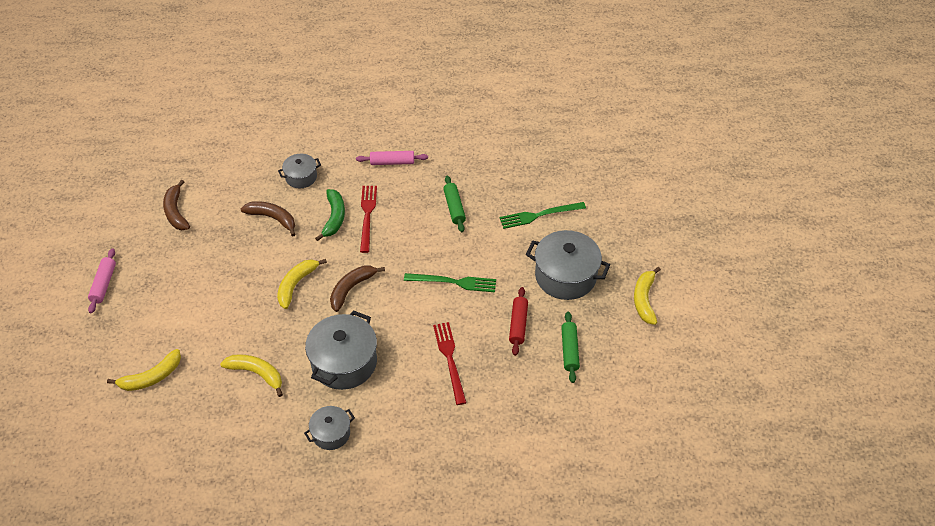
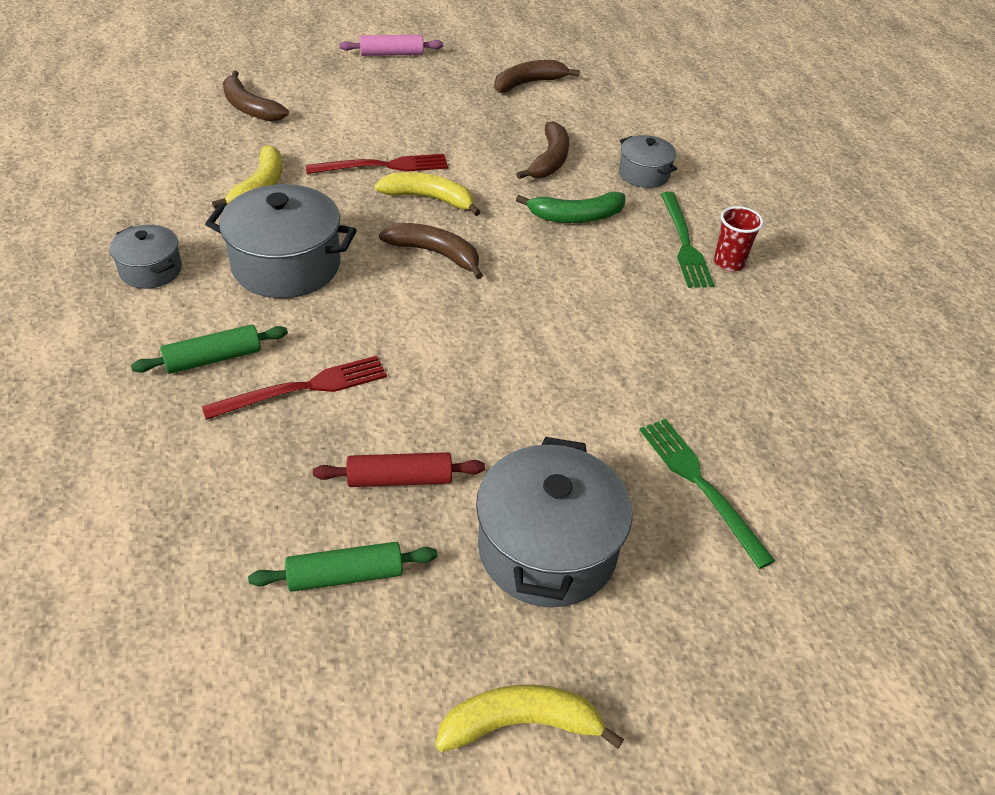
camera: 75 degrees right, 5 degrees down
yellow banana [107,349,181,391] -> brown banana [223,71,289,122]
pink rolling pin [356,151,428,165] -> red cup [714,206,763,272]
red fork [360,186,377,253] -> red fork moved to [306,154,448,174]
green fork [404,273,496,292] -> green fork moved to [661,192,714,288]
green rolling pin [443,176,466,232] -> green rolling pin moved to [131,324,288,374]

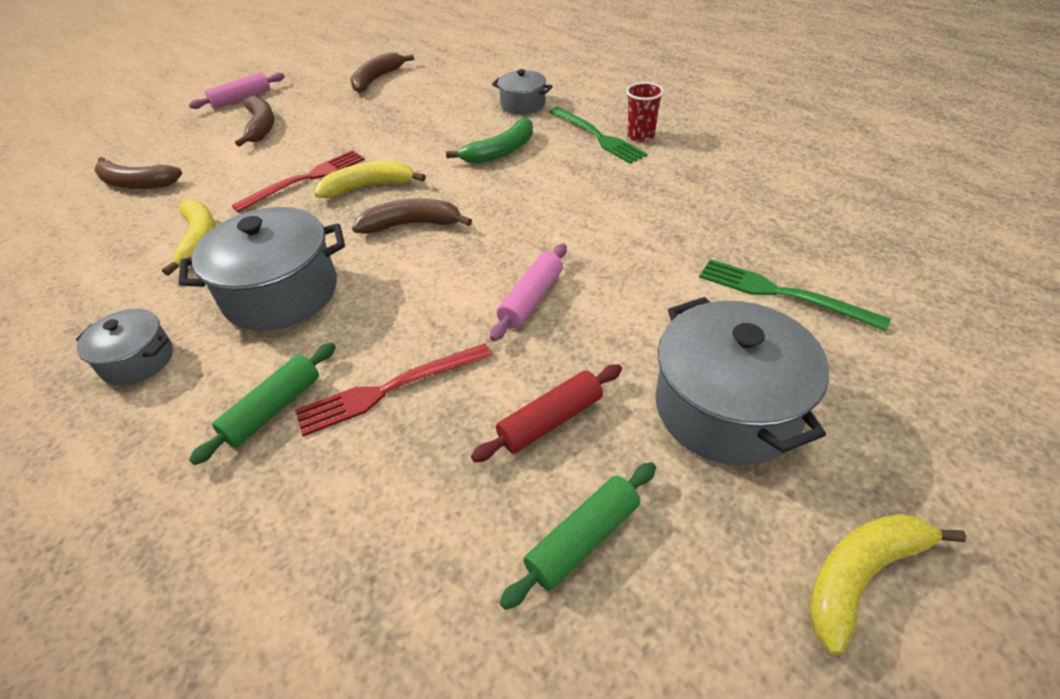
camera: 25 degrees left, 0 degrees up
red fork [202,356,387,420] -> red fork turned 150 degrees counterclockwise [295,343,492,436]
brown banana [516,121,569,179] -> brown banana moved to [235,96,274,147]
none -> pink rolling pin [490,243,567,341]

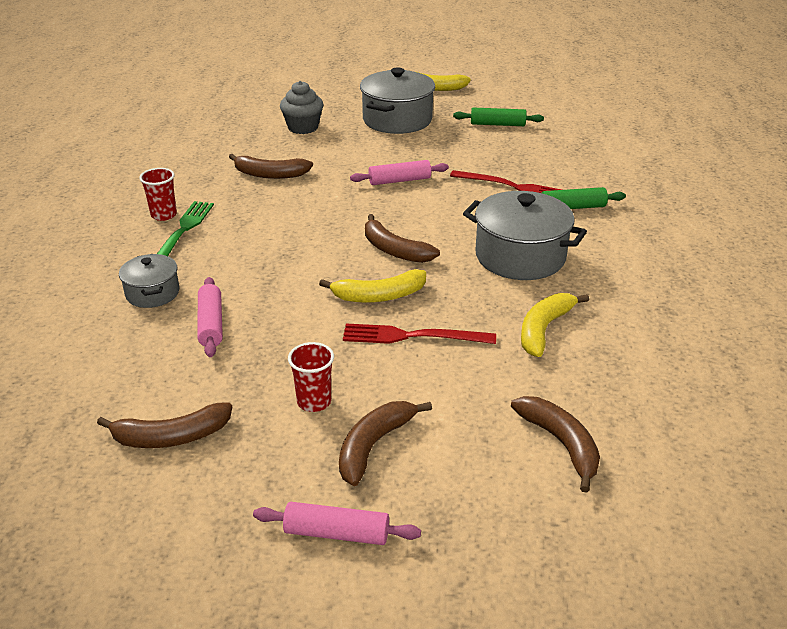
camera: 135 degrees left, 10 degrees down
grey pot [76,309,173,386] -> none
yellow banana [314,161,426,198] -> yellow banana turned 45 degrees counterclockwise [319,269,426,303]
green banana [446,118,533,164] -> none
red rolling pin [471,364,622,462] -> none
green fork [699,259,891,331] -> grey cupcake [280,81,324,134]
none -> pink rolling pin [198,277,223,357]
none -> brown banana [229,154,313,179]
none -> red cup [288,342,334,412]

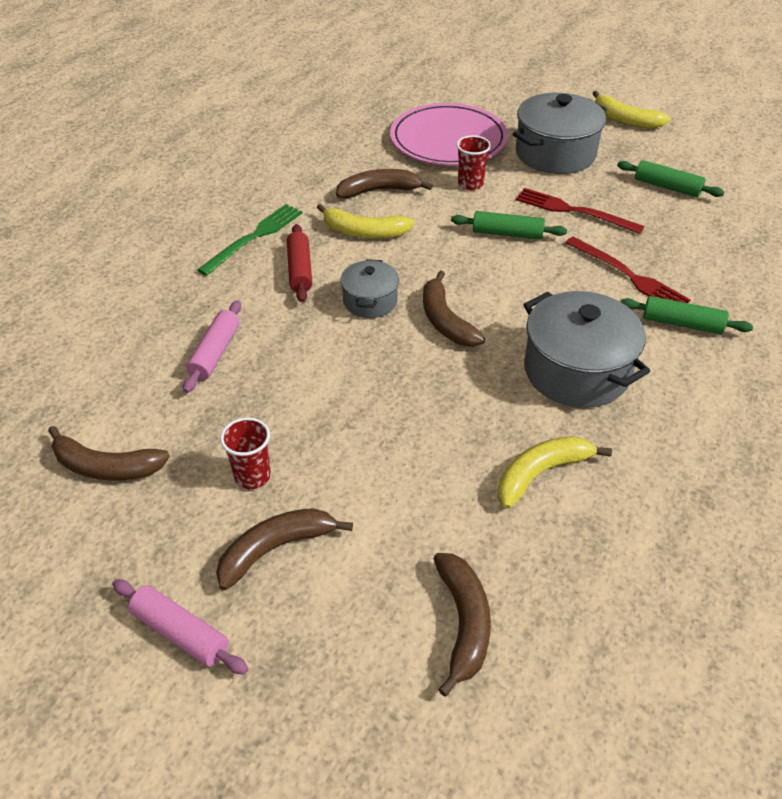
camera: 25 degrees right, 10 degrees up
grey pot [119,254,179,308] -> grey pot moved to [340,259,399,318]
red cup [139,168,177,221] -> red cup moved to [456,135,491,190]
brown banana [229,154,313,179] -> brown banana turned 135 degrees clockwise [336,169,433,198]
grey cupcake [280,81,324,134] -> pink plate [390,103,508,166]
yellow banana [319,269,426,303] -> yellow banana moved to [317,203,414,238]
red fork [343,323,496,344] -> red fork moved to [516,188,644,234]
pink rolling pin [350,160,449,185] -> green rolling pin [451,211,567,240]
none -> red rolling pin [287,224,312,302]

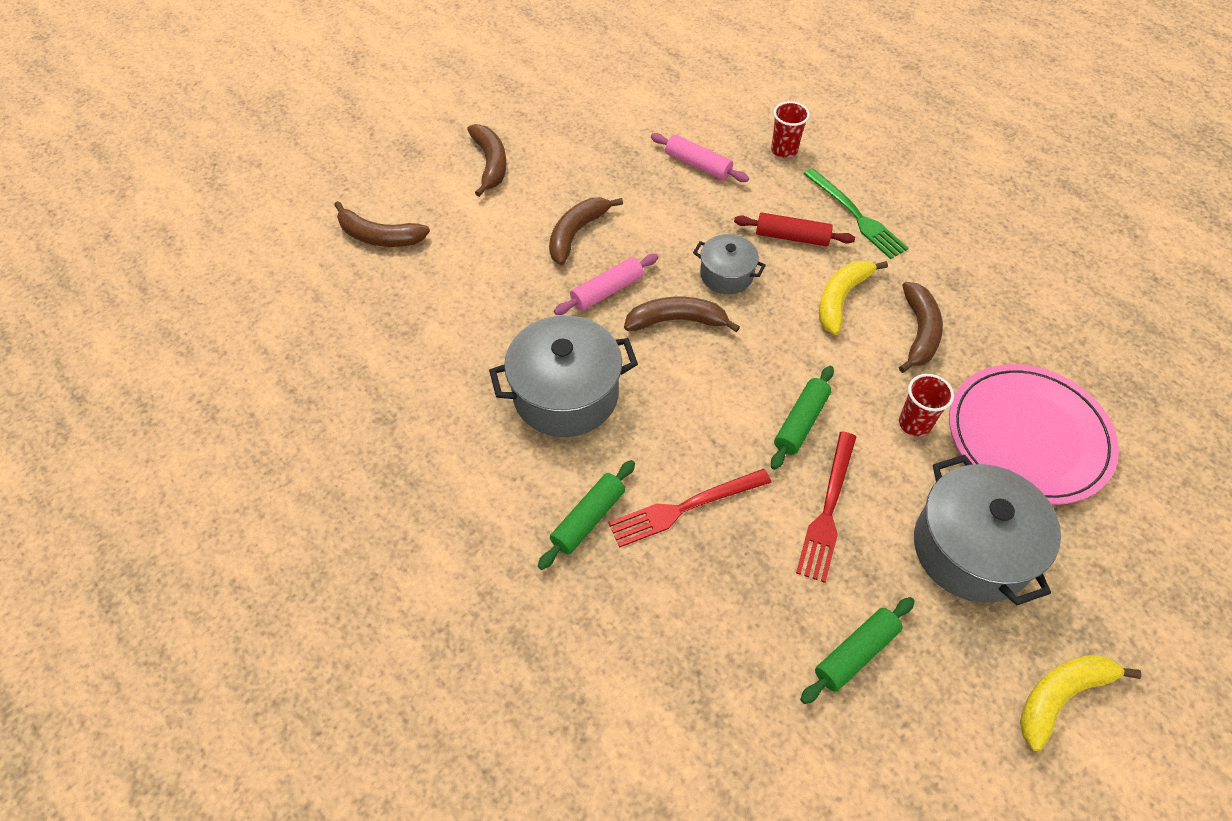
camera: 110 degrees right, 10 degrees up
brown banana [48,426,170,481] -> brown banana moved to [549,197,623,265]
pink rolling pin [112,579,248,675] -> pink rolling pin moved to [554,254,658,315]
red cup [220,417,271,489] -> red cup moved to [771,101,810,158]
yellow banana [498,436,612,509] -> none
red fork [516,188,644,234] -> red fork turned 150 degrees clockwise [796,432,856,583]

